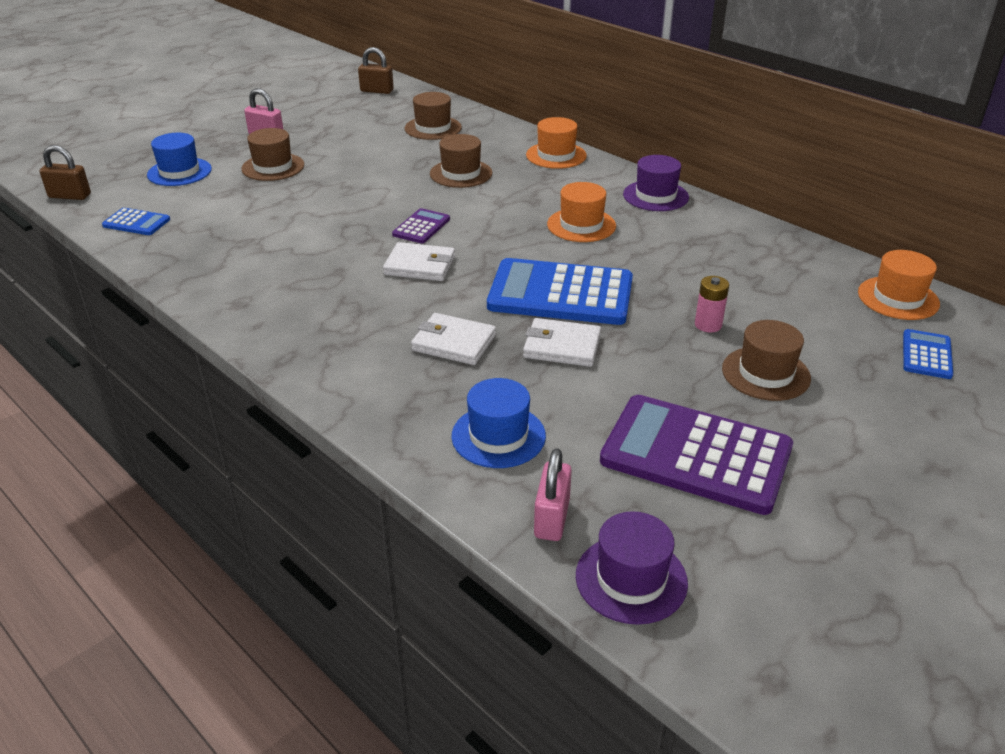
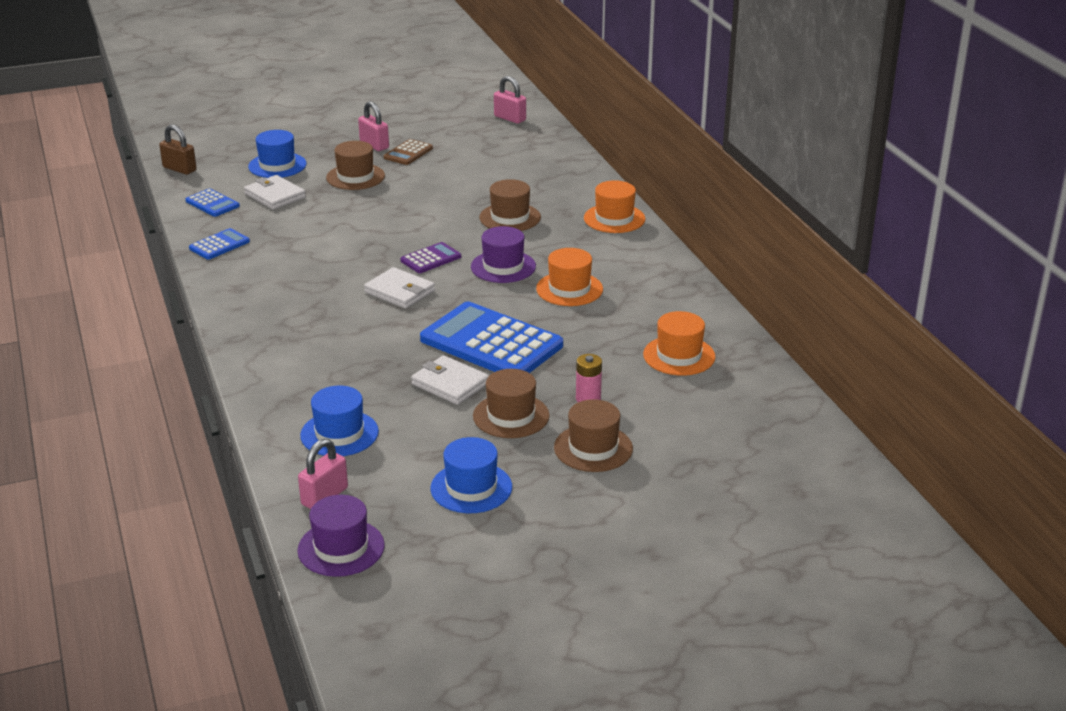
camera: 25 degrees right, 5 degrees down
brown padlock [358,47,394,94] -> pink padlock [494,76,526,124]
brown hat [404,92,462,140] -> brown hat moved to [473,369,550,438]
white wallet [411,313,496,365] -> white wallet moved to [244,175,306,210]
purple calculator [600,395,793,515] -> blue hat [430,437,512,513]
purple hat [623,155,689,211] -> purple hat moved to [471,226,536,283]
orange hat [858,250,940,320] -> orange hat moved to [643,311,716,376]
blue calculator [903,329,953,379] -> blue calculator moved to [189,228,250,260]
none -> brown calculator [384,139,433,165]

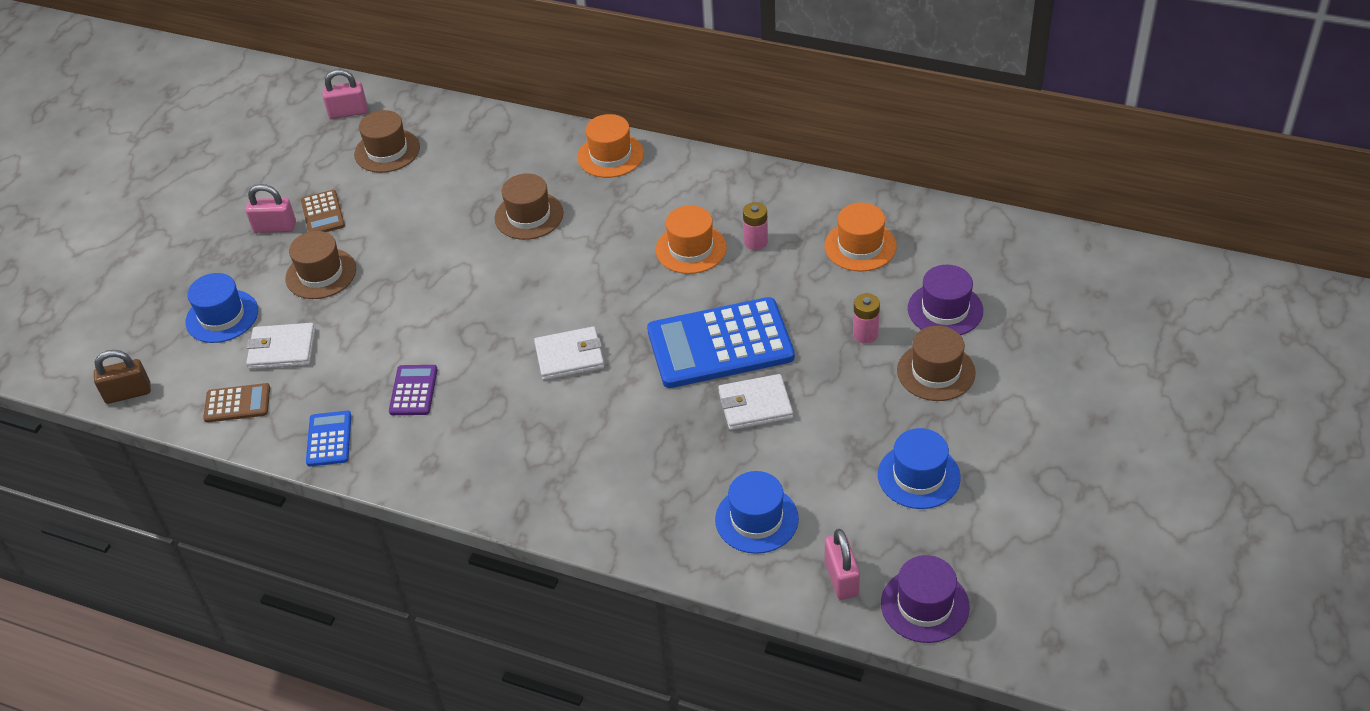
camera: 45 degrees left, 15 degrees up
blue calculator [185,188,240,217] -> brown calculator [203,383,270,423]
purple calculator [401,242,461,273] -> purple calculator moved to [389,365,438,415]
purple hat [471,226,536,283] -> purple hat moved to [908,265,983,335]
brown hat [473,369,550,438] -> brown hat moved to [354,110,420,173]
none -> pink battery [743,202,768,250]

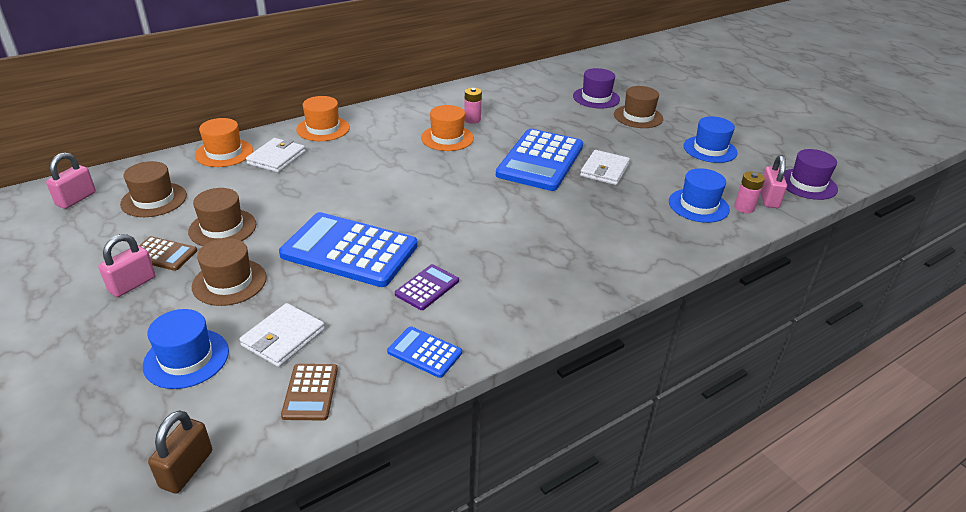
camera: 60 degrees left, 10 degrees down
brown calculator [203,383,270,423] -> brown calculator turned 150 degrees clockwise [281,364,338,421]
purple calculator [389,365,438,415] -> purple calculator turned 90 degrees clockwise [395,264,459,310]
brown hat [495,173,564,240] -> brown hat moved to [188,188,256,246]
white wallet [534,326,604,380] -> white wallet moved to [246,138,306,173]
orange hat [824,202,897,271] -> orange hat moved to [195,118,253,167]
pink padlock [825,529,860,600] -> pink padlock turned 75 degrees clockwise [761,155,787,208]
pink battery [853,293,880,344] -> pink battery moved to [734,171,765,213]
none -> blue calculator [279,212,418,287]

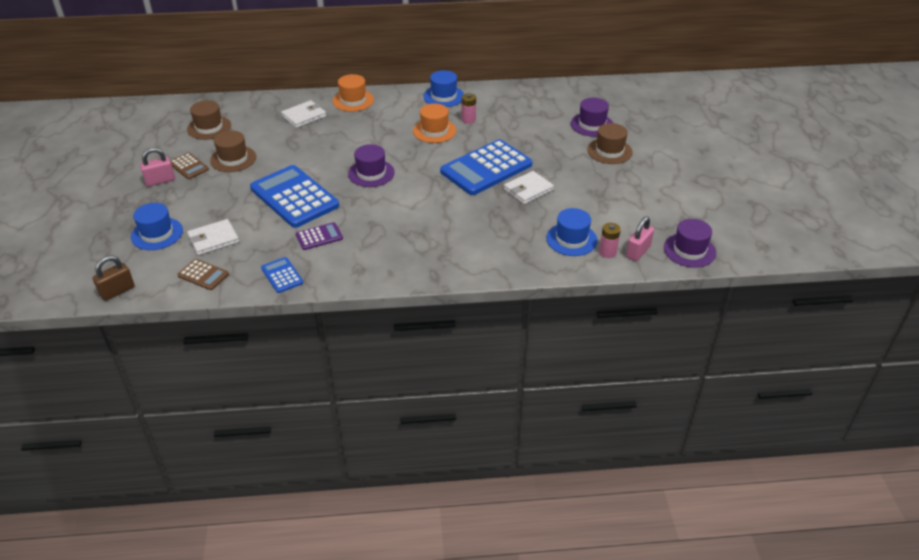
camera: 30 degrees right, 5 degrees up
pink padlock [46,152,96,209] -> none
brown hat [192,238,267,306] -> none
orange hat [195,118,253,167] -> none
brown calculator [281,364,338,421] -> brown calculator turned 90 degrees counterclockwise [177,259,229,290]
blue hat [683,116,738,163] -> blue hat moved to [423,70,464,107]
none -> purple hat [348,144,395,187]

